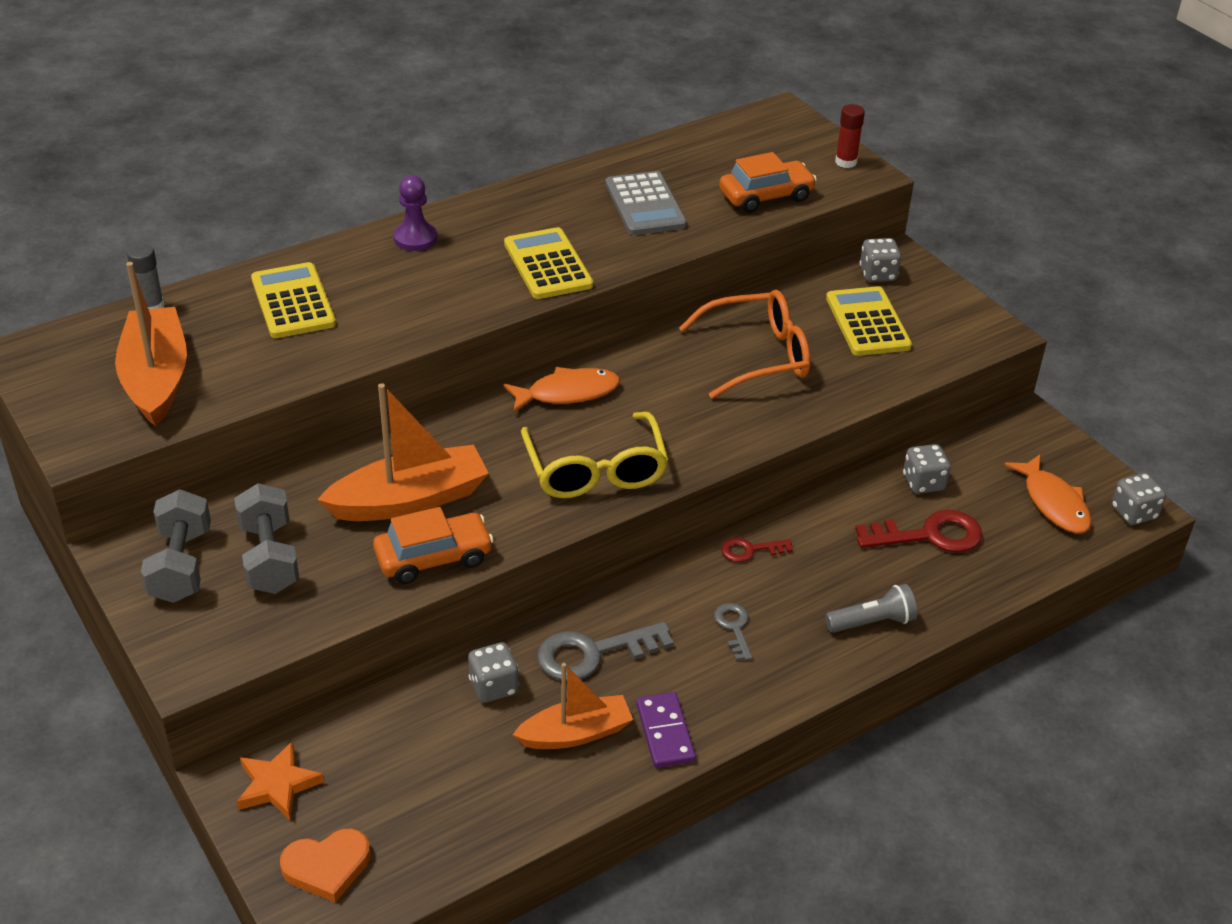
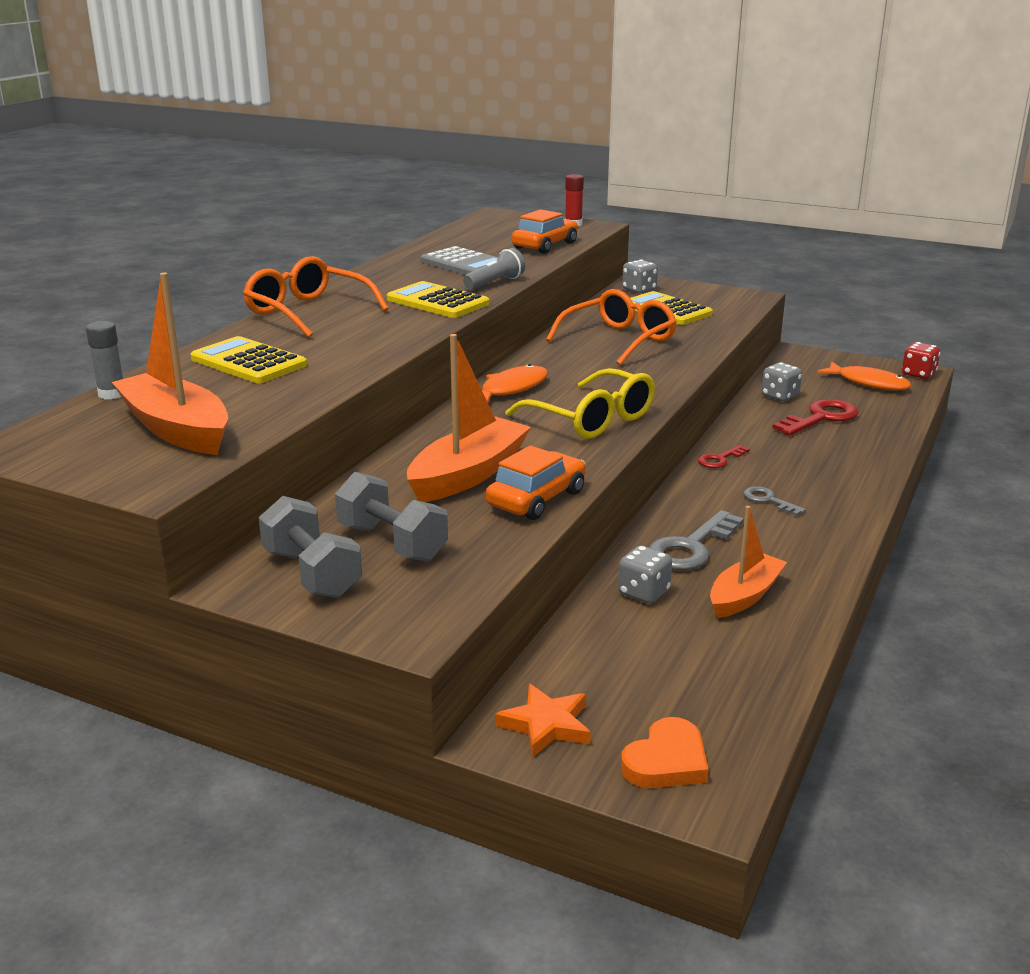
camera: 30 degrees left, 15 degrees down
purple pawn [393,175,437,251] -> orange glasses [243,256,389,338]
purple domino [636,692,696,768] -> none
grey flashlight [825,584,917,633] -> grey flashlight moved to [463,248,525,290]
grey dice [1112,473,1166,525] -> red dice [902,342,940,379]

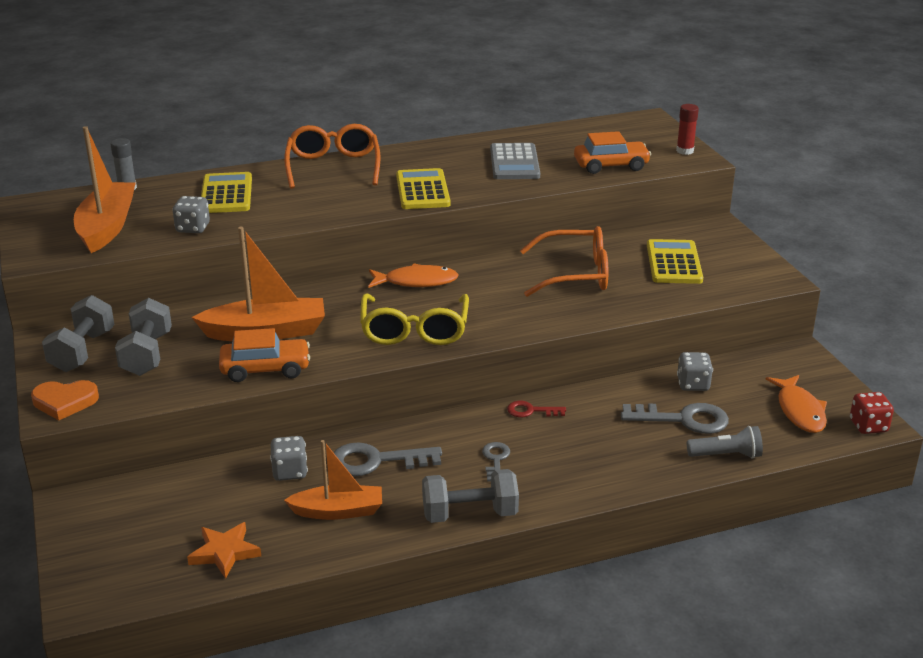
camera: 45 degrees right, 5 degrees up
grey flashlight [463,248,525,290] -> grey flashlight moved to [687,426,763,459]
orange star [495,684,591,758] -> orange star moved to [187,522,261,579]
orange heart [621,717,709,788] -> orange heart moved to [31,380,99,420]
grey dice [622,259,658,293] -> grey dice moved to [172,196,210,233]
red key [772,399,859,436] -> grey key [621,403,729,434]
none -> grey dumbbell [422,469,519,523]

